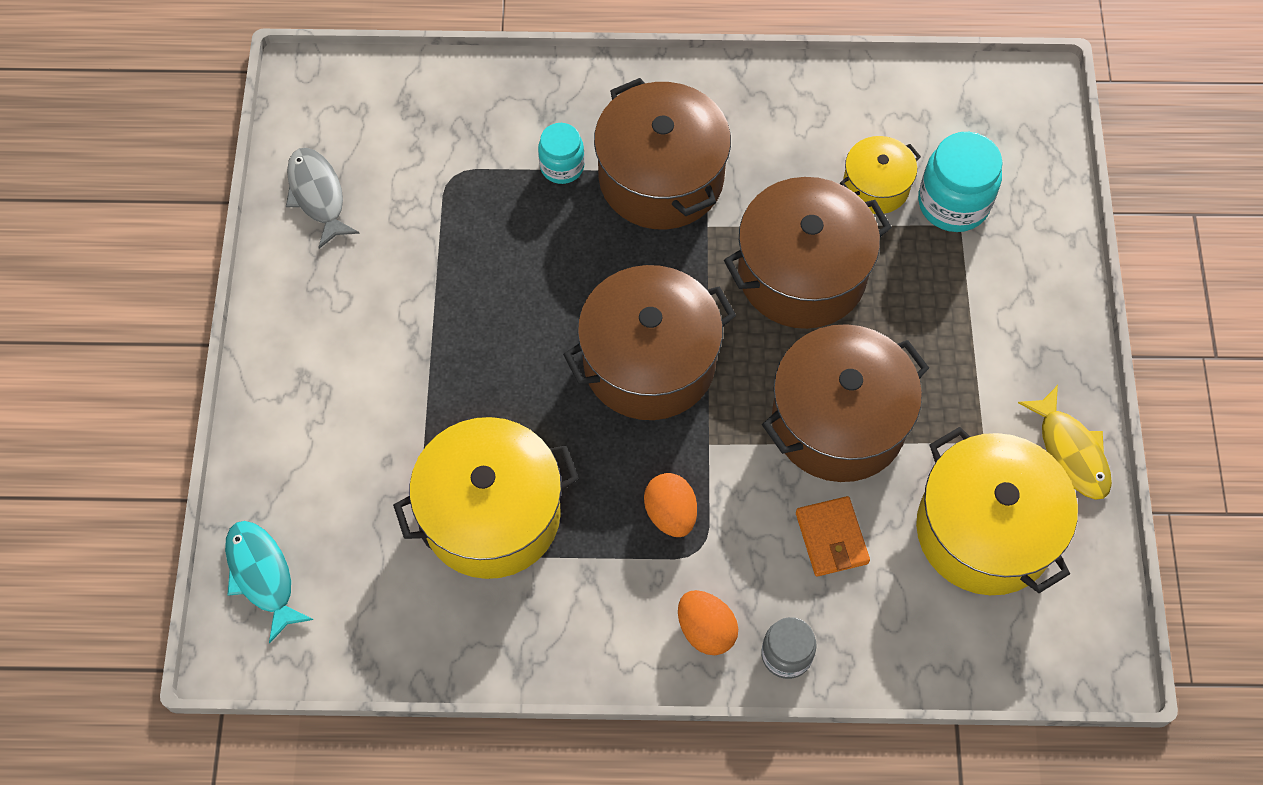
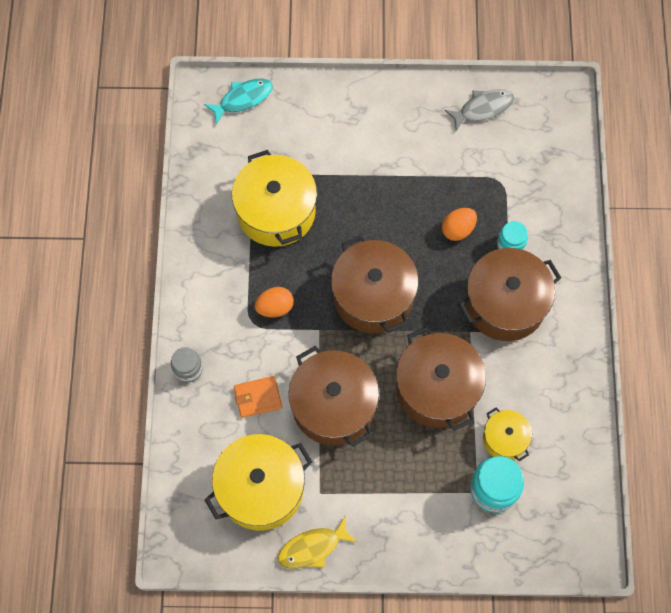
camera: 90 degrees right, 5 degrees up
orange egg [678,590,738,655] -> orange egg moved to [442,208,477,241]

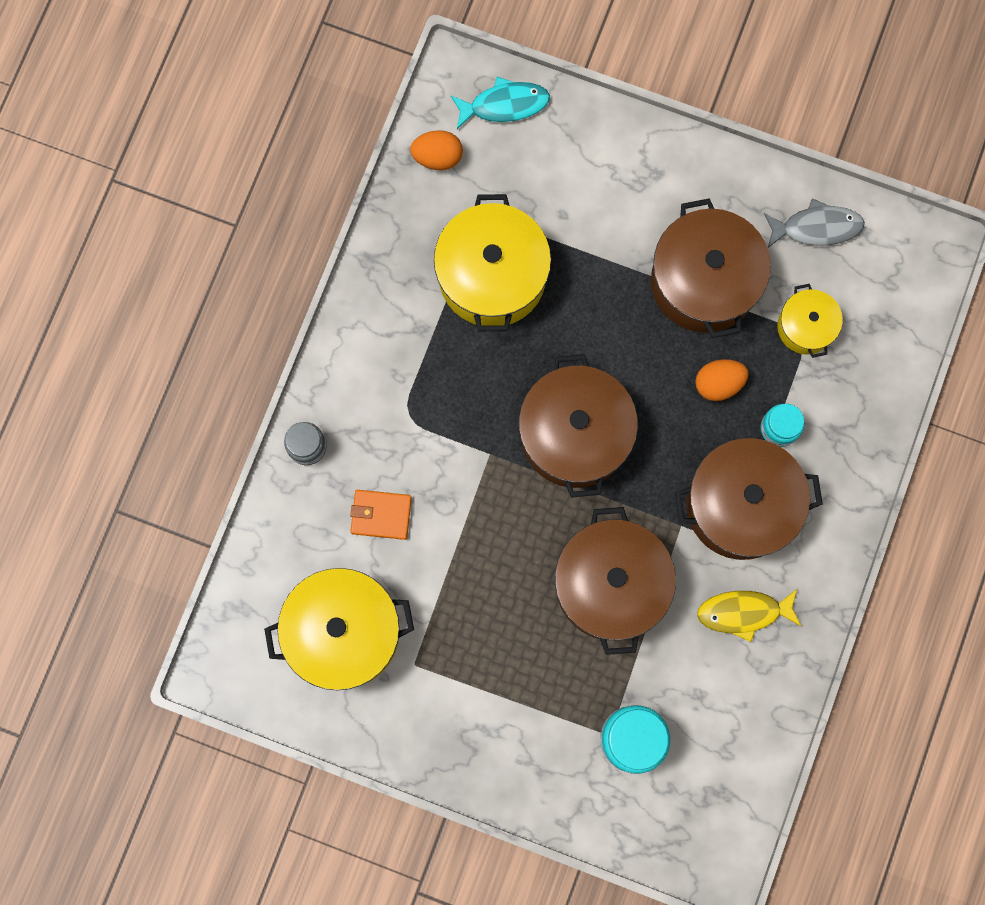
camera: 20 degrees right, 10 degrees up
orange egg [254,287,294,318] -> orange egg moved to [410,130,463,170]
yellow fish [278,517,357,569] -> yellow fish moved to [697,589,801,642]
brown pot [289,346,379,447] -> brown pot moved to [651,198,771,338]
yellow pot [483,407,532,461] -> yellow pot moved to [777,284,843,358]

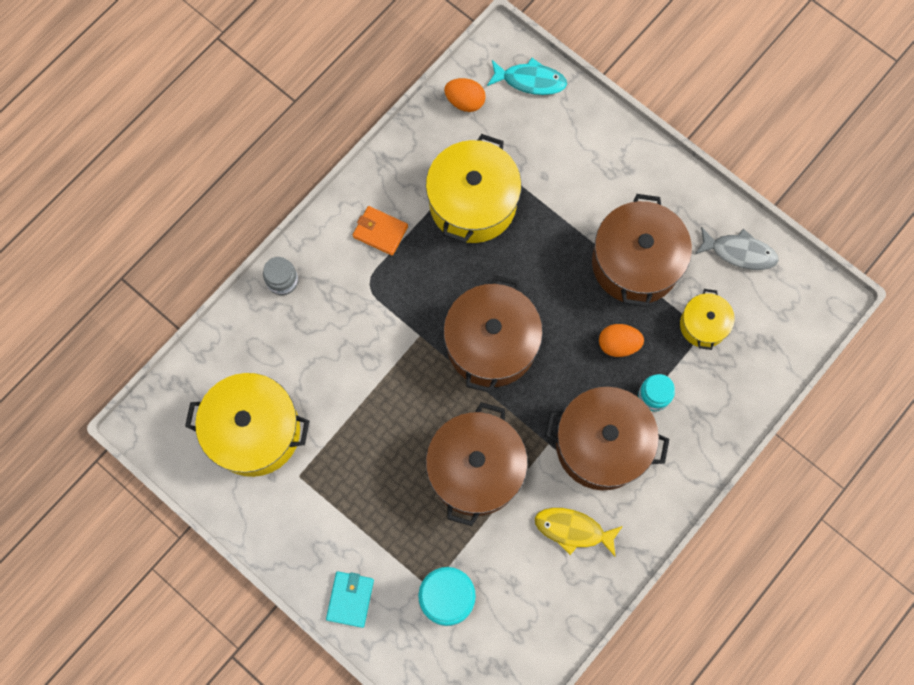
camera: 20 degrees right, 5 degrees down
orange wallet [350,490,412,540] -> orange wallet moved to [353,206,408,256]
none -> turquoise wallet [326,571,374,628]

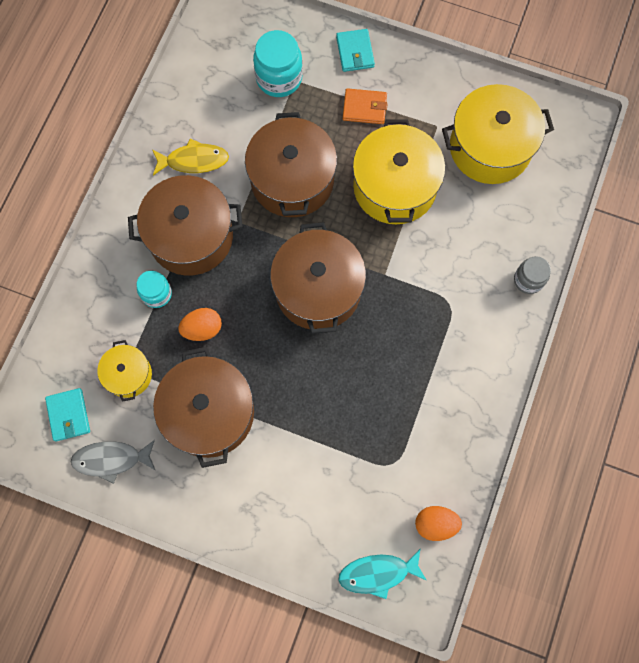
camera: 160 degrees right, 0 degrees up
orange wallet [353,206,408,256] -> orange wallet moved to [343,88,388,124]
yellow pot [426,134,522,243] -> yellow pot moved to [353,120,445,224]
none -> turquoise wallet [45,388,90,441]

